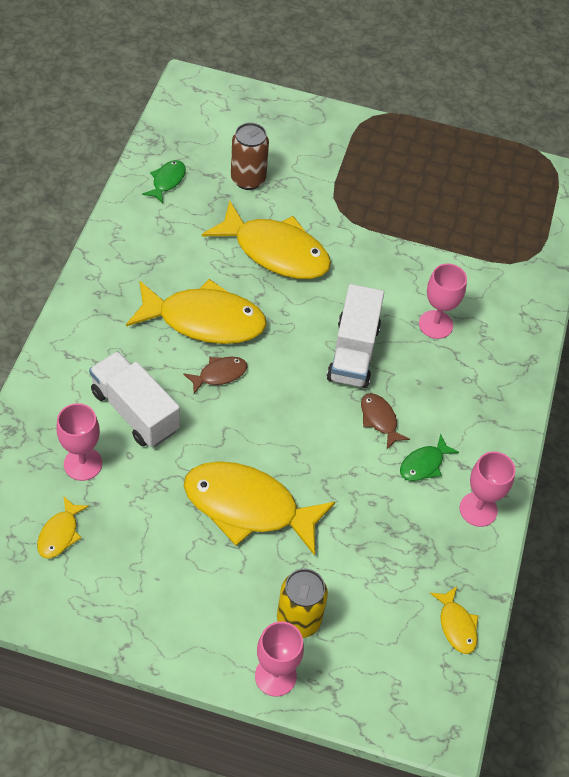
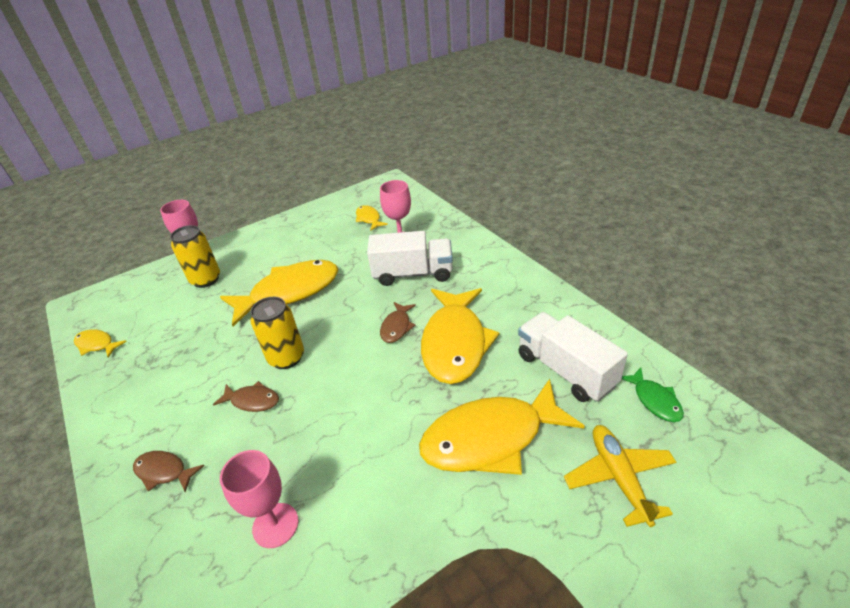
camera: 140 degrees right, 15 degrees down
yellow fish [126,279,267,344] -> yellow fish turned 45 degrees counterclockwise [421,288,500,384]
brown can [231,123,269,190] -> yellow plane [564,425,676,527]
white truck [327,284,384,388] -> white truck moved to [518,312,628,402]
green fish [400,434,459,481] -> none
pink goblet [459,451,515,527] -> none
none -> brown fish [133,451,204,492]
none -> yellow can [250,297,304,369]

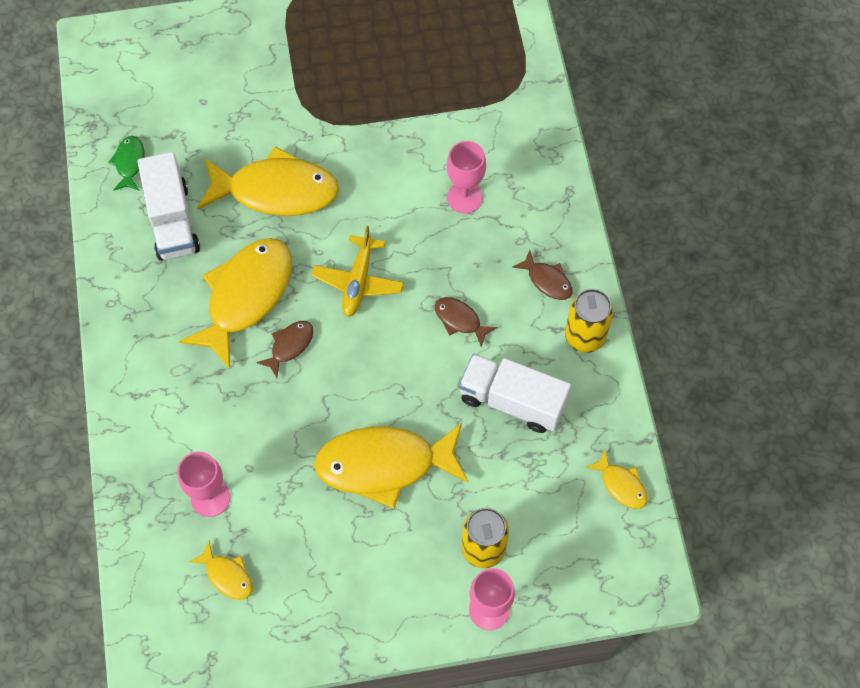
camera: 160 degrees left, 25 degrees up
yellow can [250,297,304,369] -> yellow can moved to [565,289,613,353]
yellow fish [356,205,388,231] -> yellow fish turned 45 degrees counterclockwise [189,541,253,600]
white truck [367,231,453,286] -> white truck moved to [459,354,571,433]
yellow plane [564,425,676,527] -> yellow plane moved to [311,226,404,317]

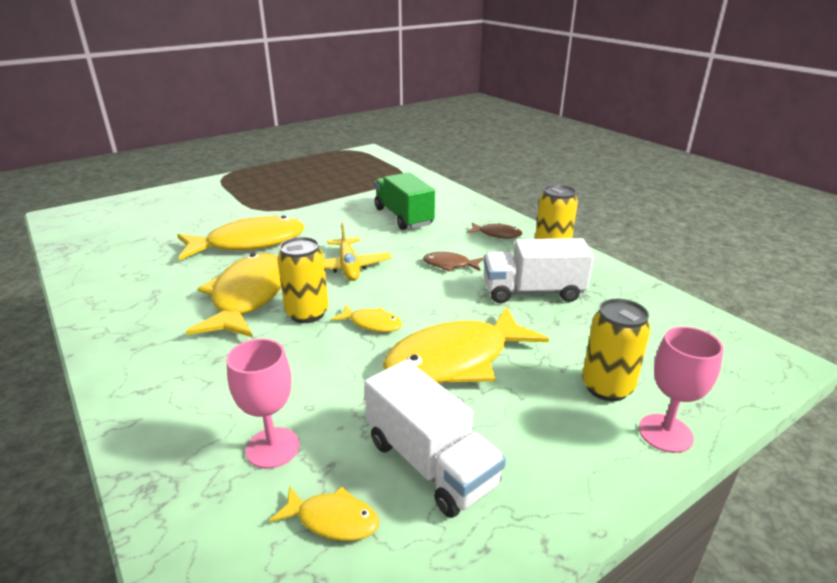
camera: 25 degrees left, 35 degrees down
green fish [108,136,144,191] -> none
white truck [137,152,200,261] -> white truck moved to [364,360,506,518]
brown fish [256,321,314,378] -> yellow can [277,237,329,323]
pink goblet [447,141,486,213] -> green truck [375,172,435,230]
yellow fish [586,449,648,509] -> yellow fish moved to [331,305,402,332]

